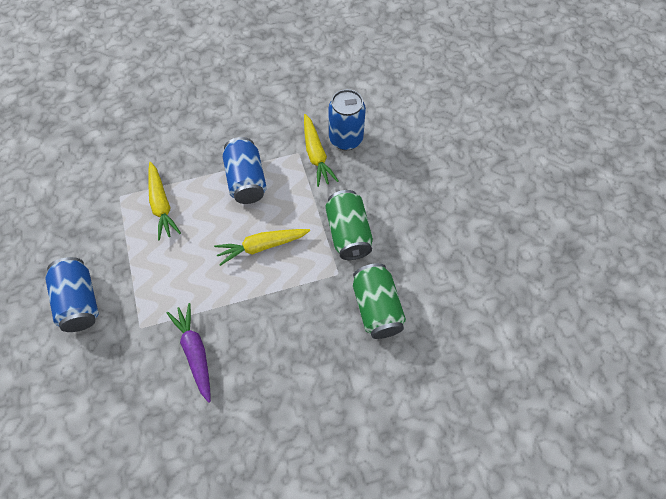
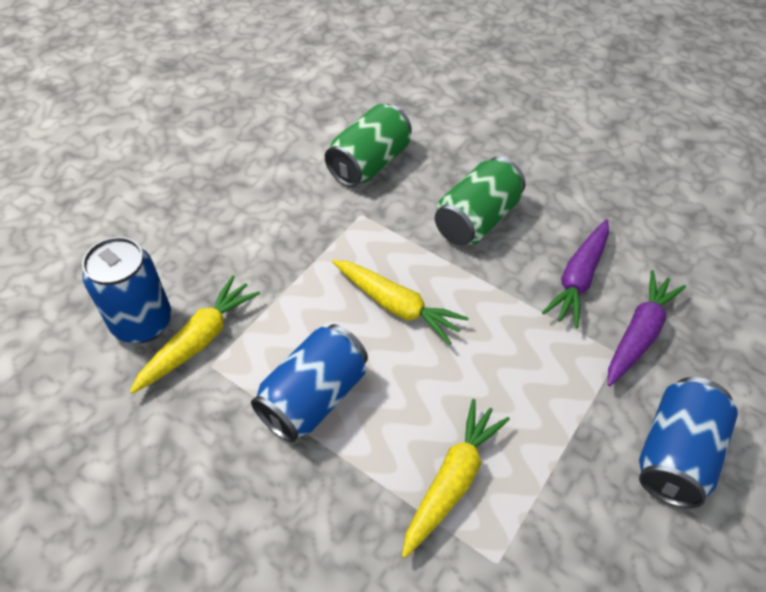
camera: 130 degrees left, 10 degrees down
green can [325,190,373,260] -> green can moved to [435,157,525,246]
none -> purple carrot [607,270,686,386]

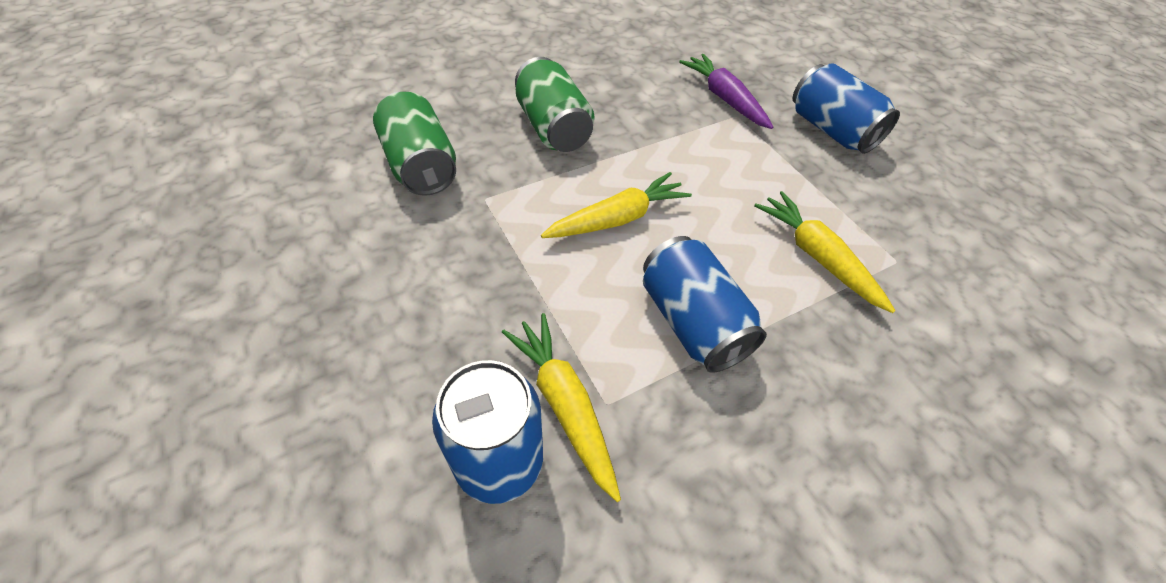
camera: 65 degrees left, 0 degrees up
purple carrot [542,219,609,328] -> none

